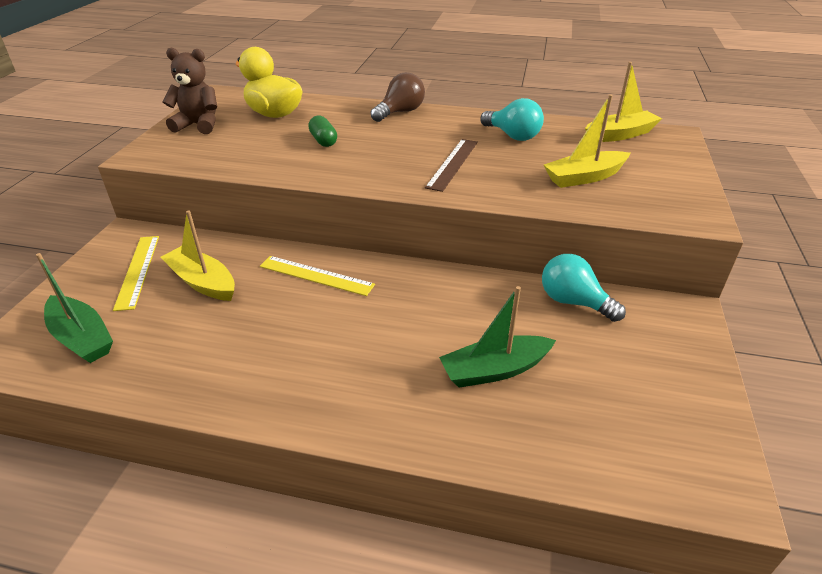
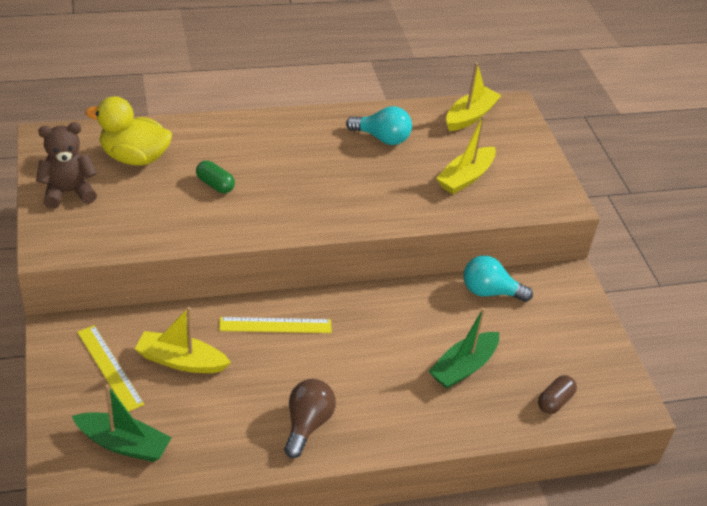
camera: 30 degrees left, 5 degrees up
brown light bulb [371,72,425,122] -> brown light bulb moved to [284,379,336,458]
brown ruler [425,139,478,192] -> none
none -> brown capsule [538,375,577,414]

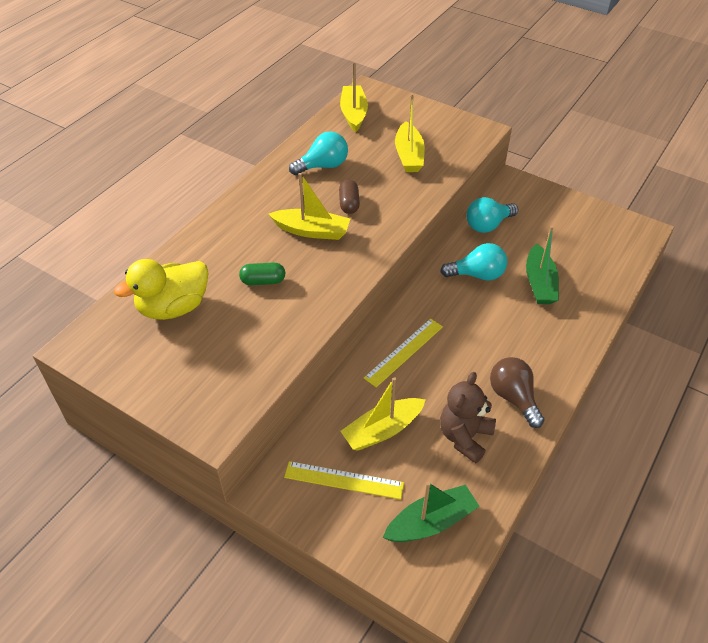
camera: 40 degrees left, 5 degrees up
brown teddy bear [36,122,97,209] -> brown teddy bear moved to [440,372,496,463]
brown capsule [538,375,577,414] -> brown capsule moved to [339,180,360,214]
none -> yellow boat [269,173,350,240]
none -> turquoise light bulb [440,243,507,280]

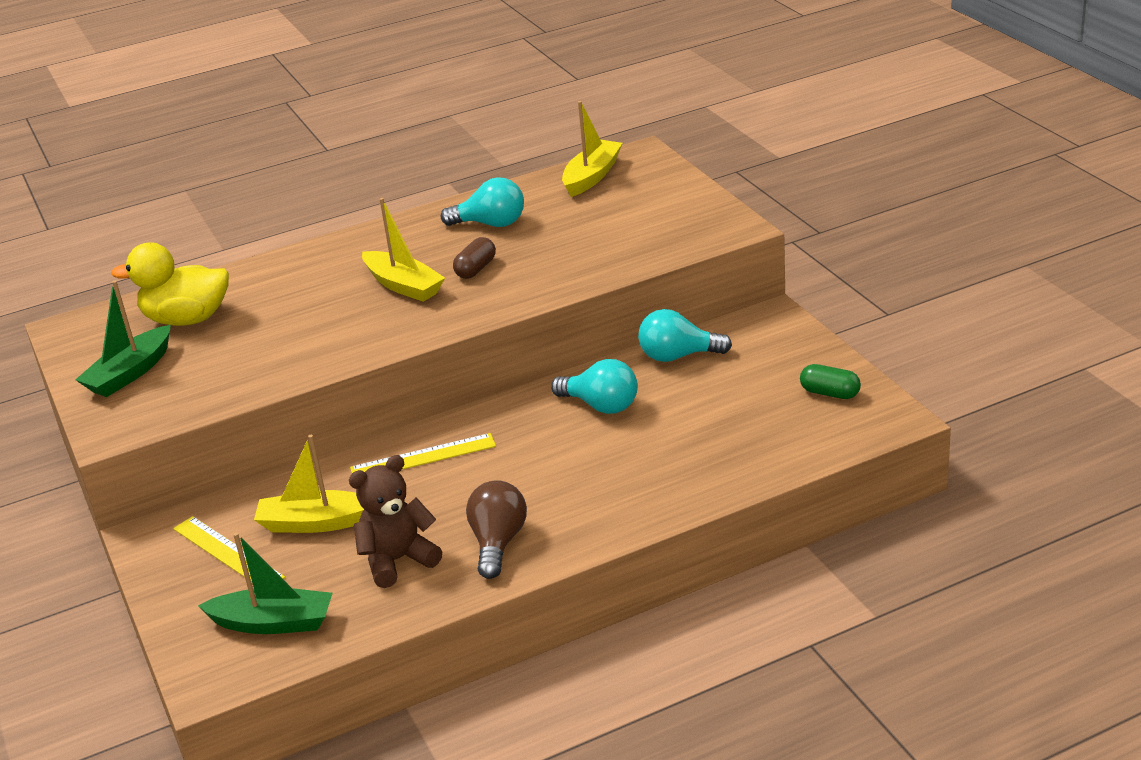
camera: 35 degrees right, 15 degrees down
green capsule [239,263,285,285] -> green capsule moved to [800,364,861,399]
yellow boat [395,95,425,172] -> none
green boat [526,226,559,304] -> green boat moved to [75,280,171,397]

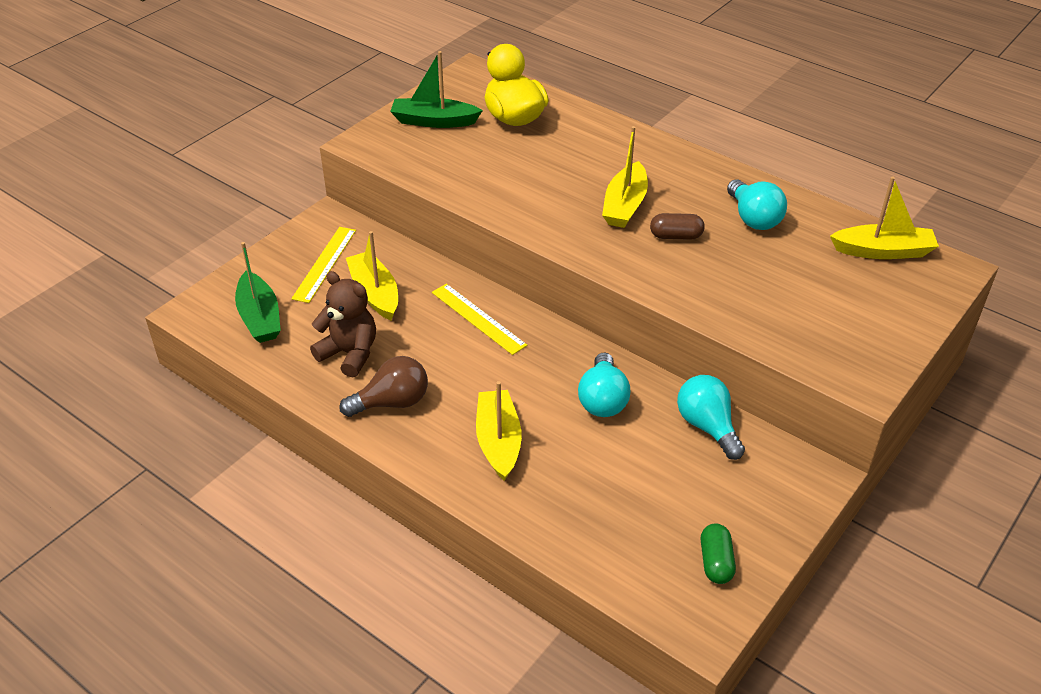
camera: 60 degrees right, 10 degrees up
none -> yellow boat [476,381,522,481]

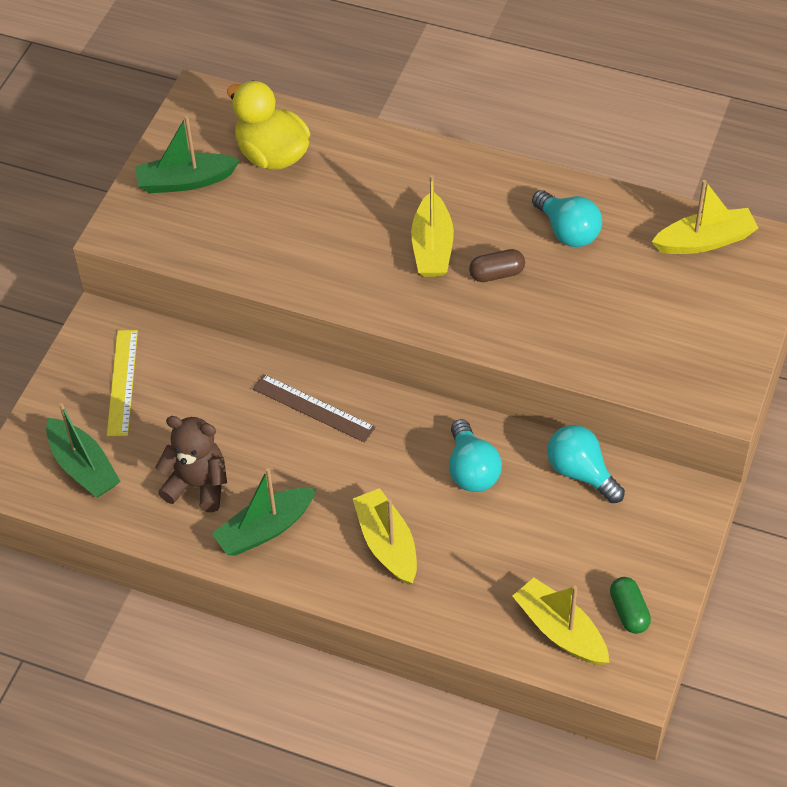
camera: 15 degrees left, 10 degrees up
brown light bulb [339,356,428,417] -> green boat [212,468,316,556]
yellow boat [346,231,398,320] -> yellow boat moved to [513,578,610,665]
yellow ruler [432,284,527,355] -> brown ruler [253,374,376,443]

